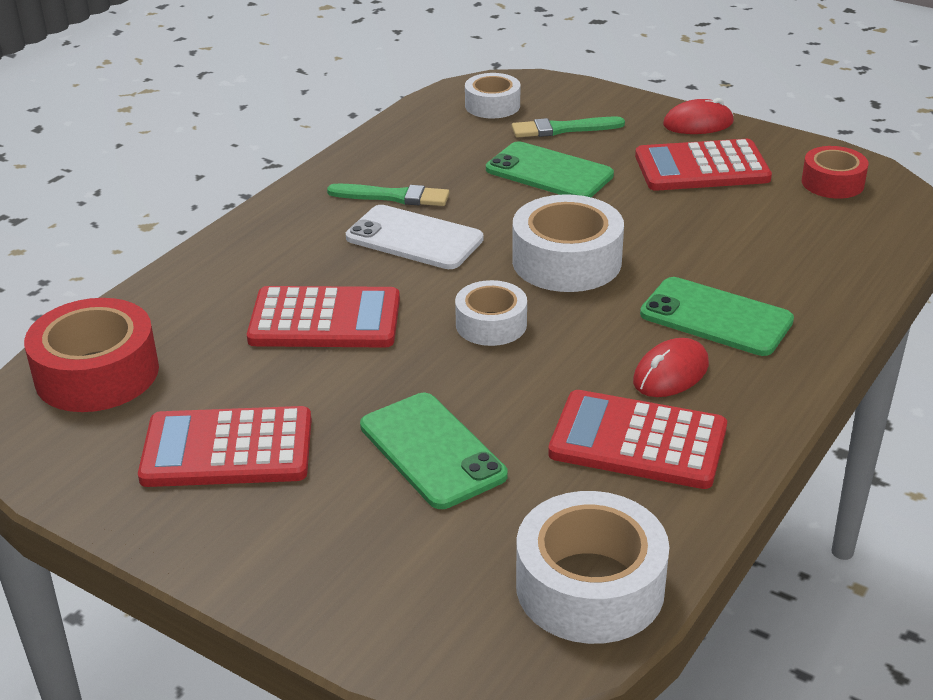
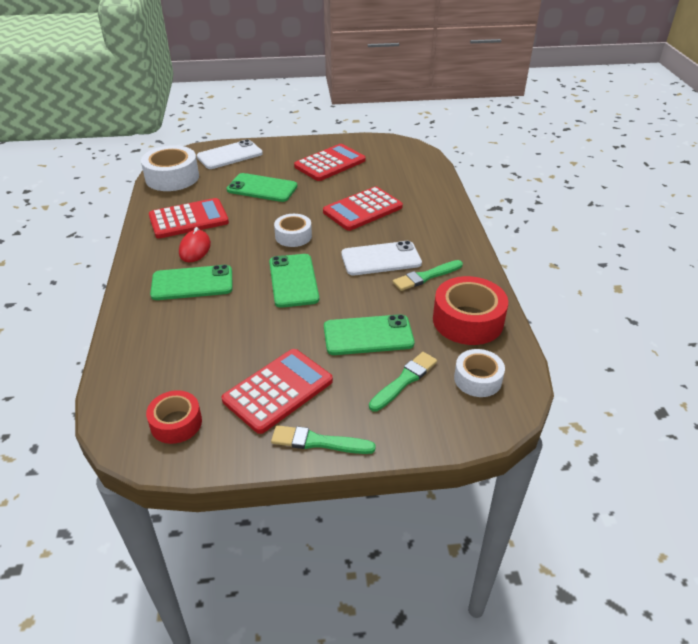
camera: 140 degrees right, 5 degrees up
red tape [24,298,159,412] -> red tape moved to [433,276,508,345]
white tape [512,195,624,292] -> green phone [269,254,319,308]
red mouse [663,98,734,134] -> green brush [271,425,376,454]
none -> white phone [197,139,263,169]

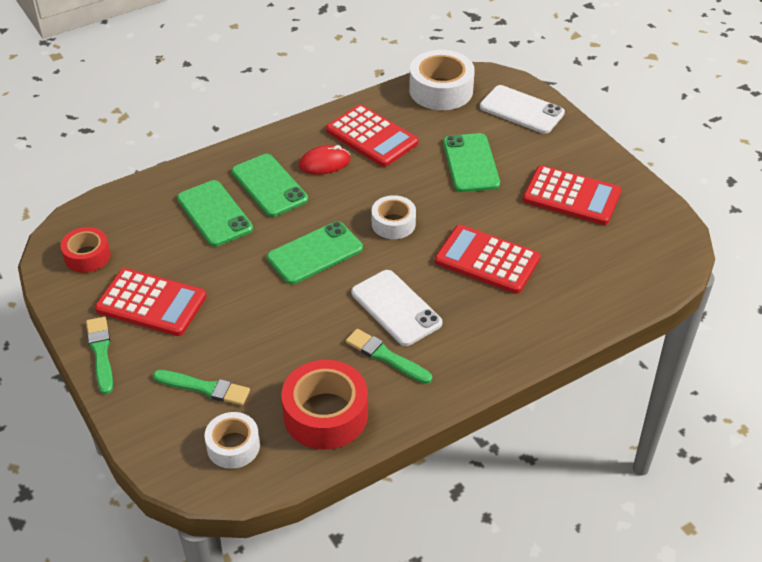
camera: 65 degrees right, 5 degrees up
green phone [324,314,414,355] -> green phone moved to [177,180,253,247]

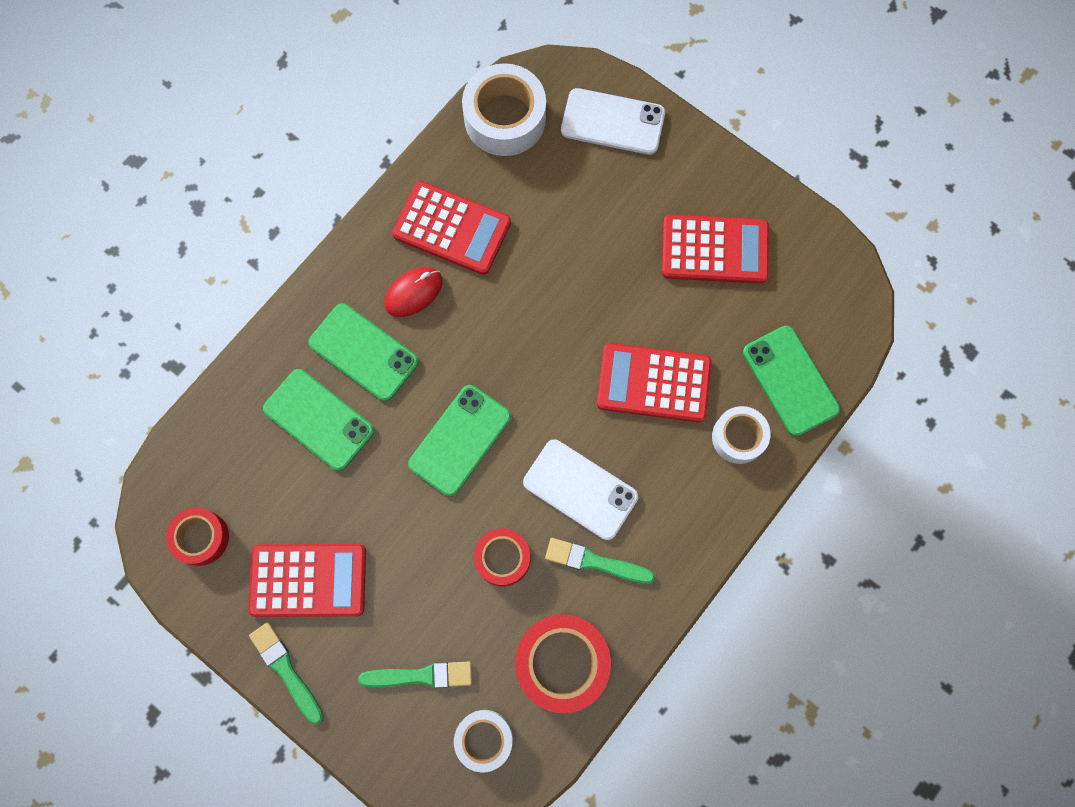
camera: 20 degrees left, 30 degrees up
white tape [372,195,416,239] -> white tape moved to [712,406,771,464]
green phone [443,133,500,192] -> green phone moved to [743,326,840,436]
none -> red tape [474,528,530,586]

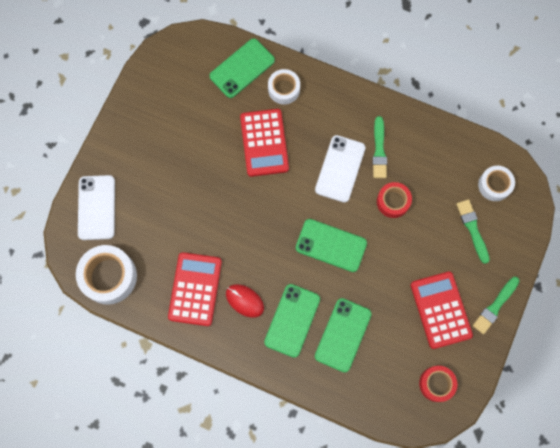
camera: 105 degrees left, 0 degrees up
red tape [515,615,611,713] -> none
red calculator [662,214,769,284] -> none

